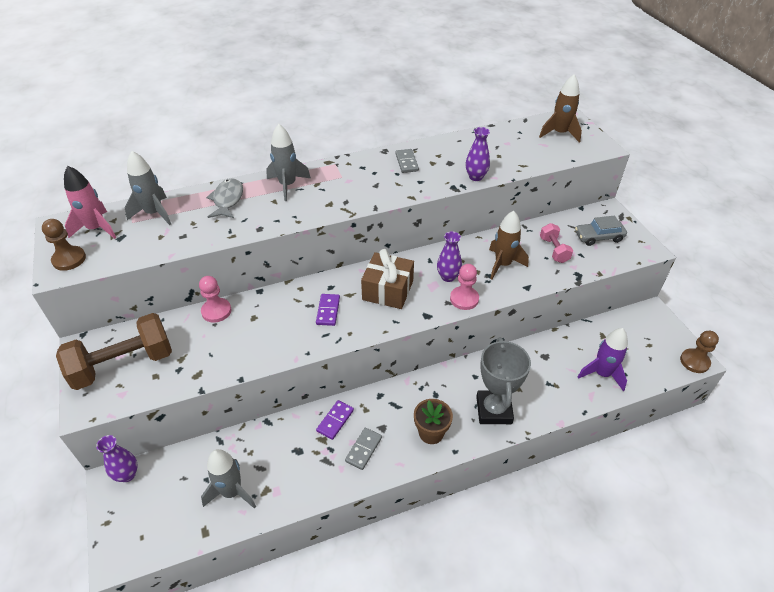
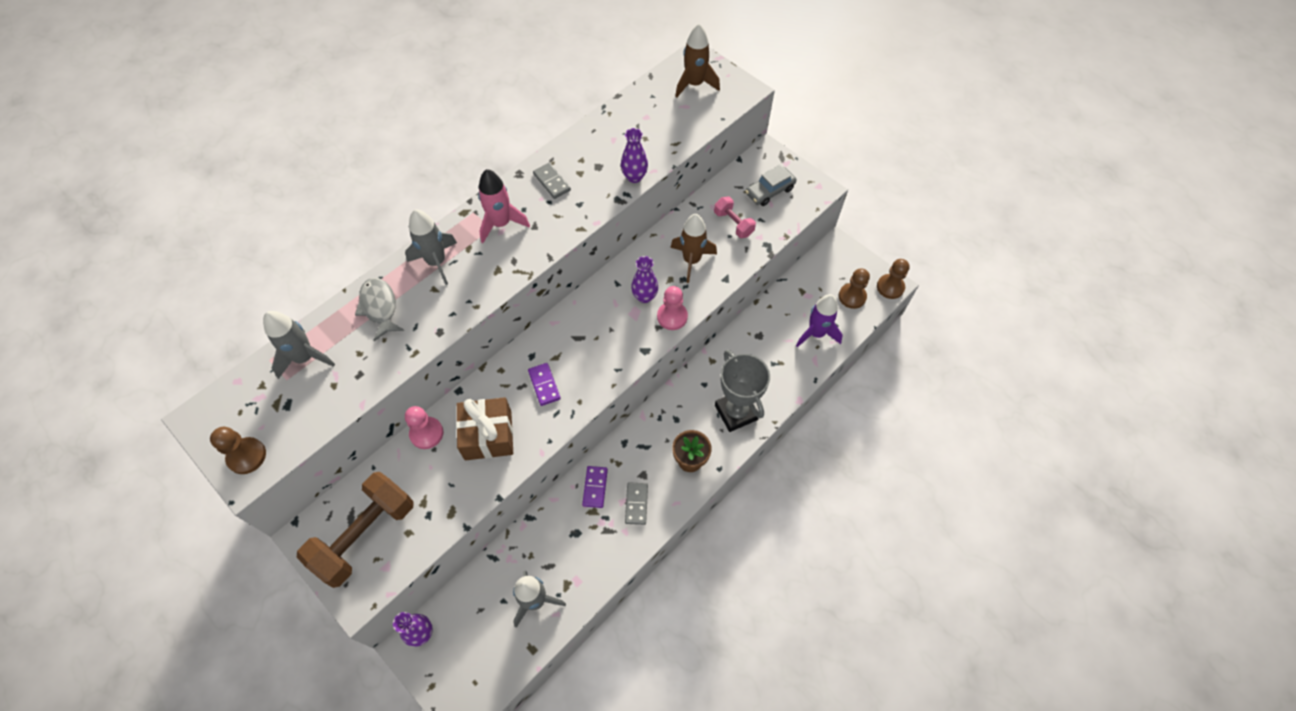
camera: 25 degrees left, 15 degrees up
pink rocket [64,166,117,239] -> pink rocket moved to [478,169,530,243]
brown gift [361,249,414,309] -> brown gift moved to [456,397,513,460]
none -> brown pawn [839,268,870,309]

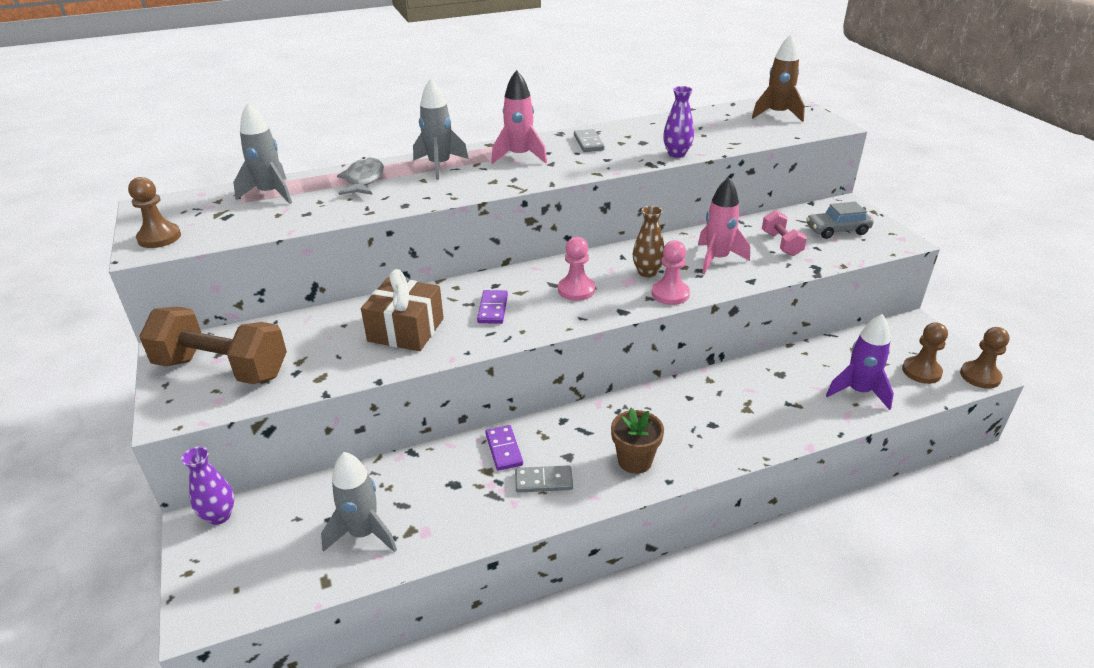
camera: 25 degrees right, 25 degrees down
brown dumbbell [297,472,414,588] -> brown dumbbell turned 45 degrees clockwise [139,307,287,384]
pink pawn [405,406,443,449] -> pink pawn moved to [558,237,595,301]
purple domino [582,466,608,508] -> purple domino turned 45 degrees counterclockwise [485,425,523,471]
grey domino [625,482,648,525] -> grey domino turned 60 degrees clockwise [515,465,573,493]
purple vase [631,256,658,303] -> brown vase [633,206,664,277]
brown rocket [670,214,717,283] -> pink rocket [698,177,750,274]
grey trophy [715,350,770,432] -> none

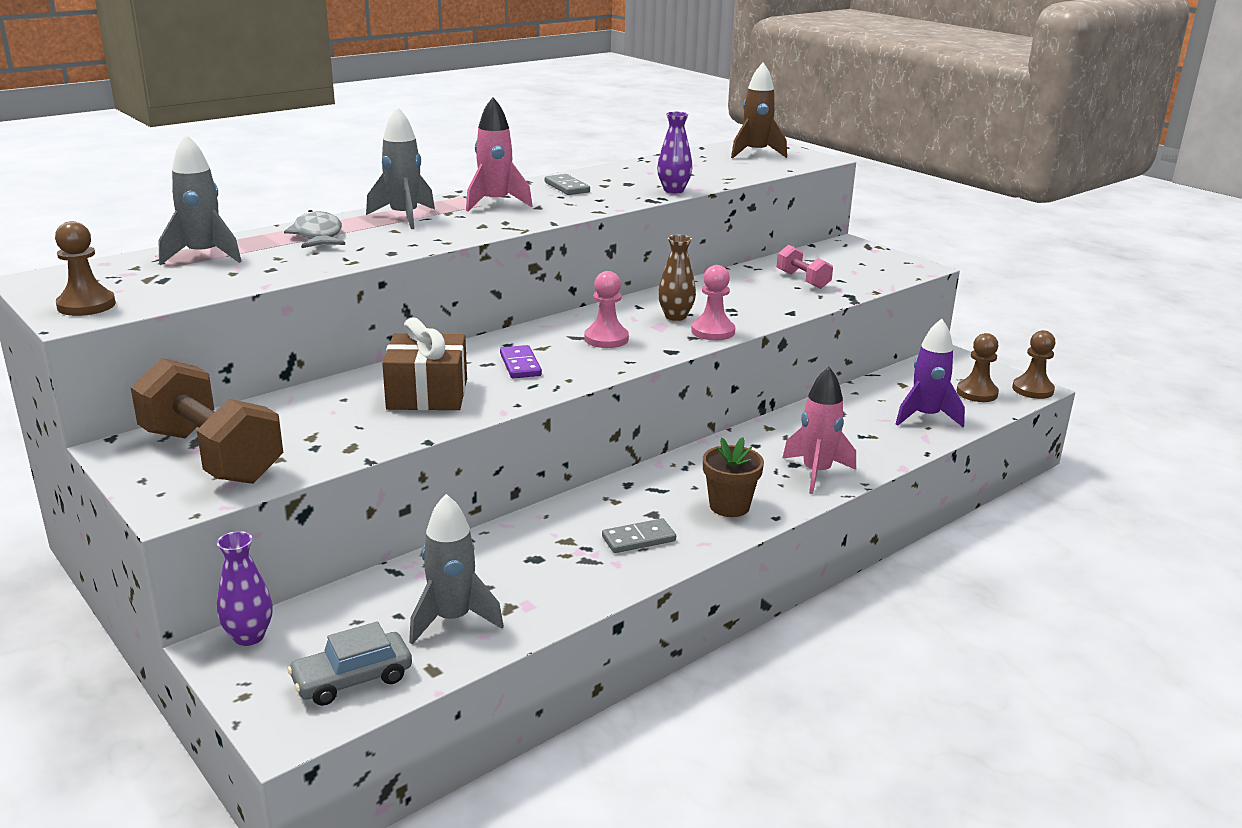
camera: 20 degrees left, 10 degrees down
brown dumbbell [139,307,287,384] -> brown dumbbell turned 45 degrees clockwise [130,358,283,484]
purple domino [485,425,523,471] -> none
pink rocket [698,177,750,274] -> pink rocket moved to [782,367,856,494]
grey car [806,202,874,239] -> grey car moved to [287,621,412,706]

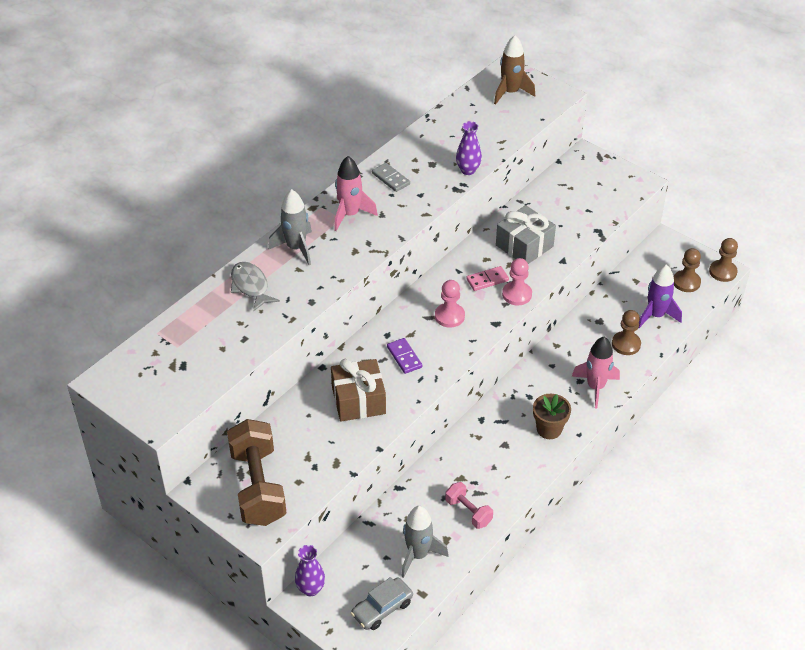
camera: 10 degrees left, 20 degrees up
brown pawn [55,221,116,316] -> brown pawn moved to [612,310,641,355]
brown dumbbell [130,358,283,484] -> brown dumbbell turned 45 degrees clockwise [227,419,287,526]
grey rocket [158,134,242,265] -> none
grey domino [602,518,676,553] -> none
brown vase [658,235,696,321] -> pink domino [466,266,509,291]
pink dumbbell [777,244,833,289] -> pink dumbbell moved to [445,482,493,529]
none -> grey gift [496,205,556,264]

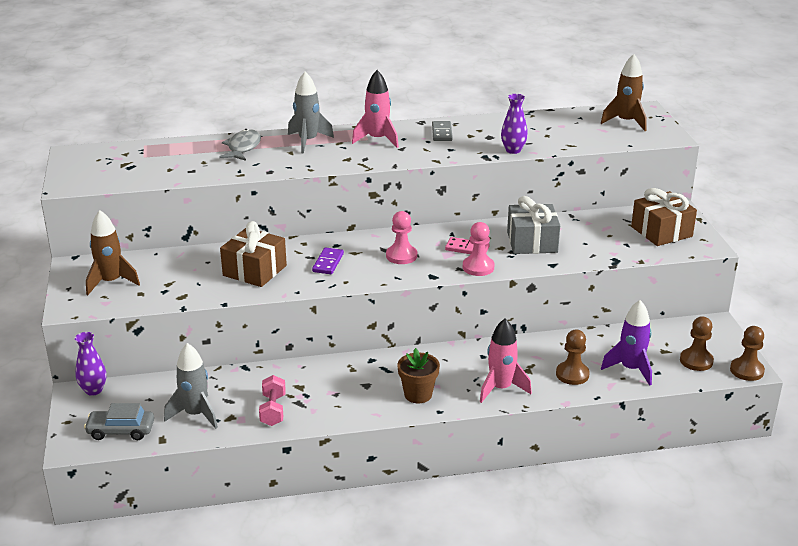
camera: 40 degrees right, 15 degrees down
brown dumbbell [227,419,287,526] -> brown rocket [86,210,140,295]
none -> brown gift [631,188,697,246]

